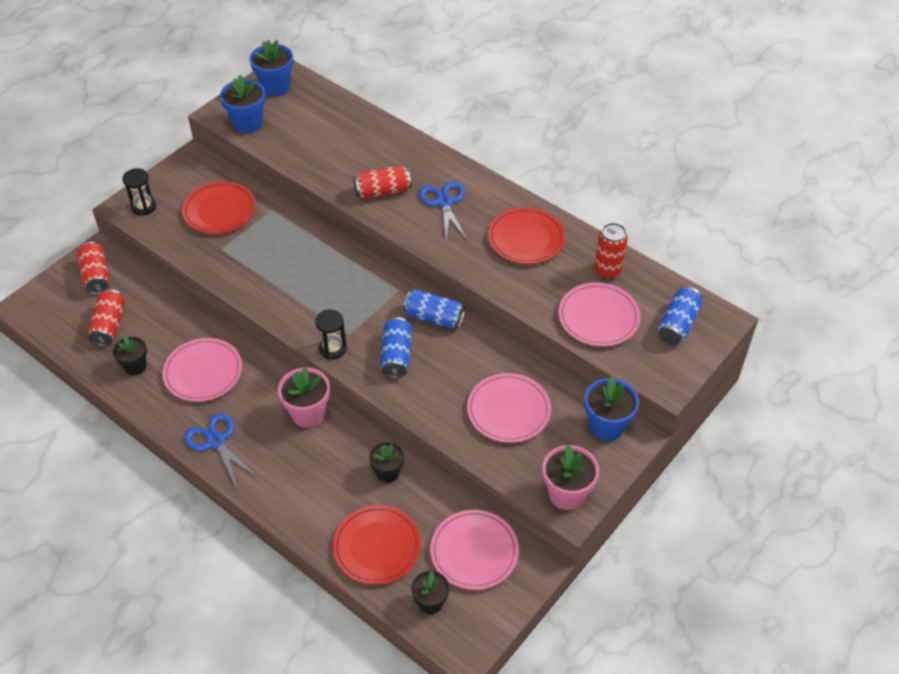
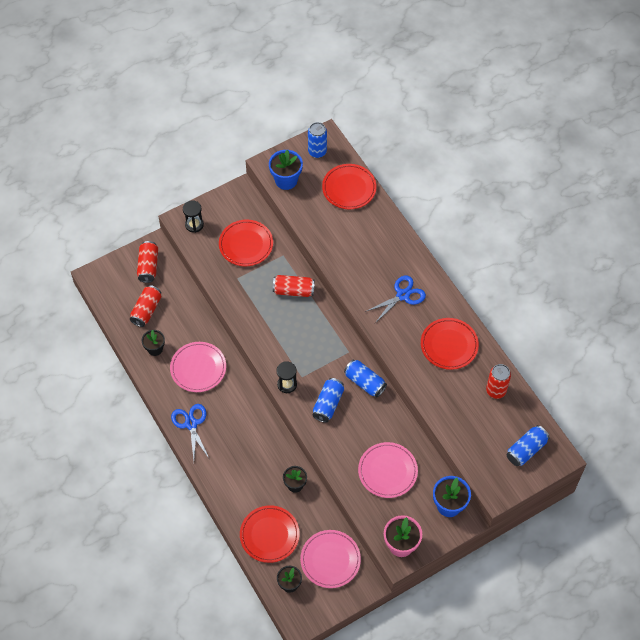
camera: 20 degrees right, 10 degrees up
blue flower pot [249,40,293,96] -> blue can [308,122,327,158]
pink flower pot [278,367,330,428] -> none
red can [353,165,411,199] -> red can moved to [273,275,315,297]
blue scissors [419,181,467,240] -> blue scissors turned 45 degrees clockwise [365,276,426,323]
pink plate [558,283,641,346] -> none
none -> red plate [322,164,377,209]

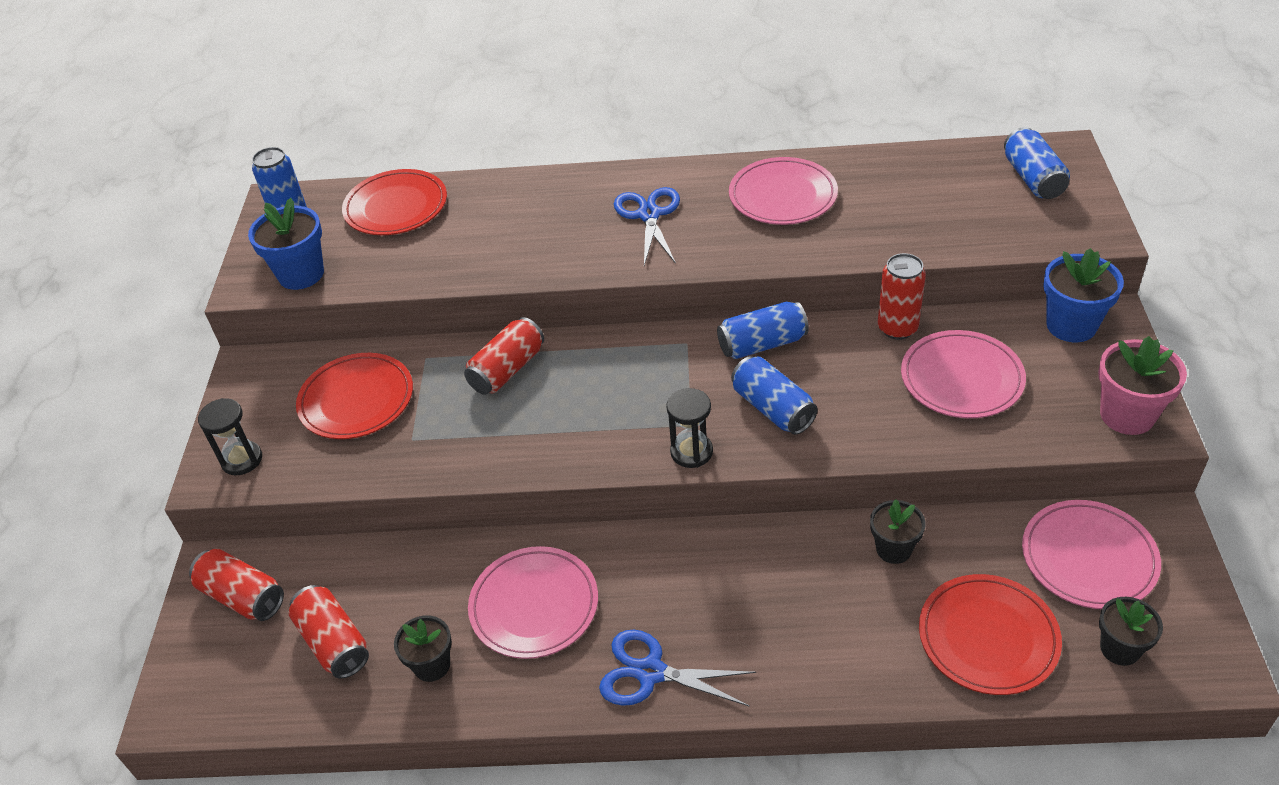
camera: 55 degrees left, 15 degrees down
red plate [421,318,479,370] -> pink plate [729,157,838,225]
red can [486,364,511,399] -> red can moved to [878,253,926,340]

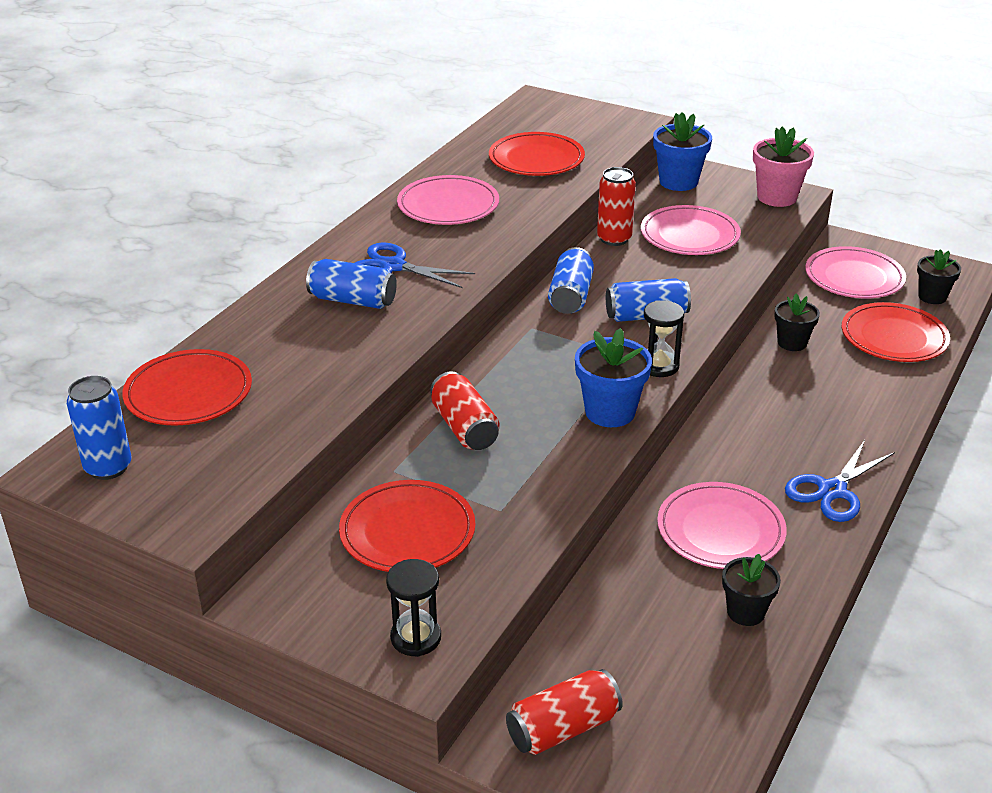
camera: 65 degrees left, 10 degrees down
blue flower pot [248,198,324,290] -> blue flower pot moved to [575,328,652,427]
red can [289,585,369,679] -> none
blue can [1004,127,1070,199] -> blue can moved to [306,259,397,309]
none -> red plate [489,132,585,176]

